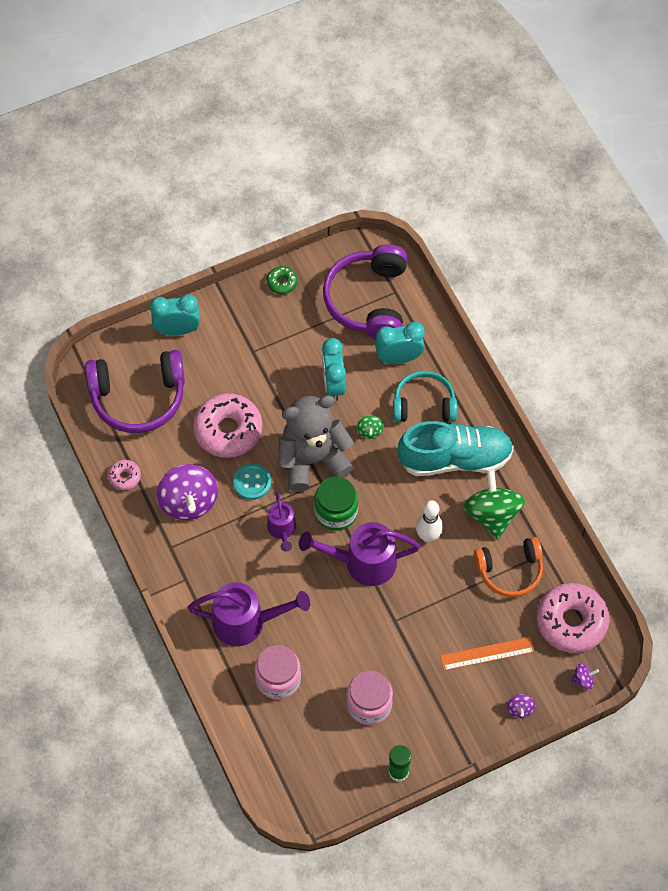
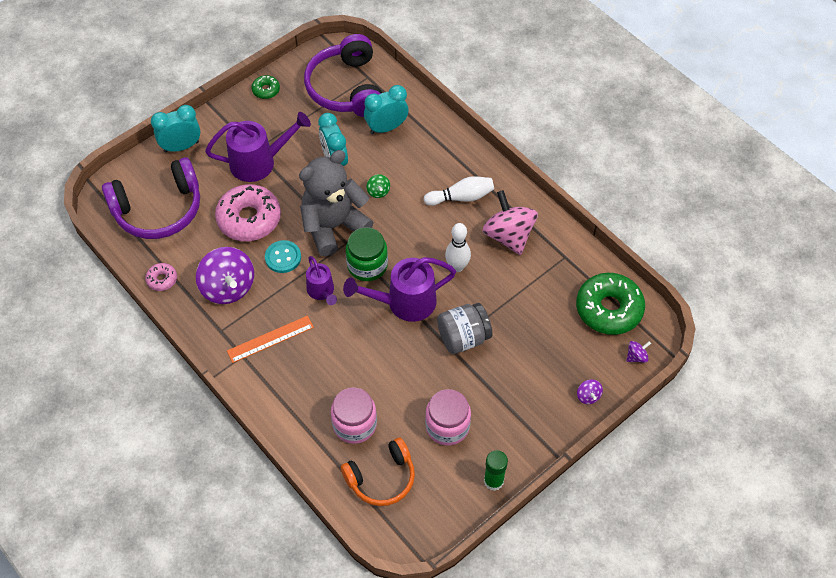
camera: 15 degrees left, 5 degrees down
purple watering can [188,582,310,646] -> purple watering can moved to [205,112,311,182]
turquoise headphones [393,371,457,422] -> none
turquoise shoe [397,421,514,476] -> white bowling pin [424,176,494,206]
orange ruler [440,637,535,671] -> orange ruler moved to [227,316,314,363]
green spinning top [463,469,525,540] -> pink spinning top [483,190,538,255]
orange headphones [474,537,543,597] -> orange headphones moved to [341,438,415,506]
pink donut [537,583,610,653] -> green donut [576,273,645,335]
none -> grey jar [437,303,492,354]

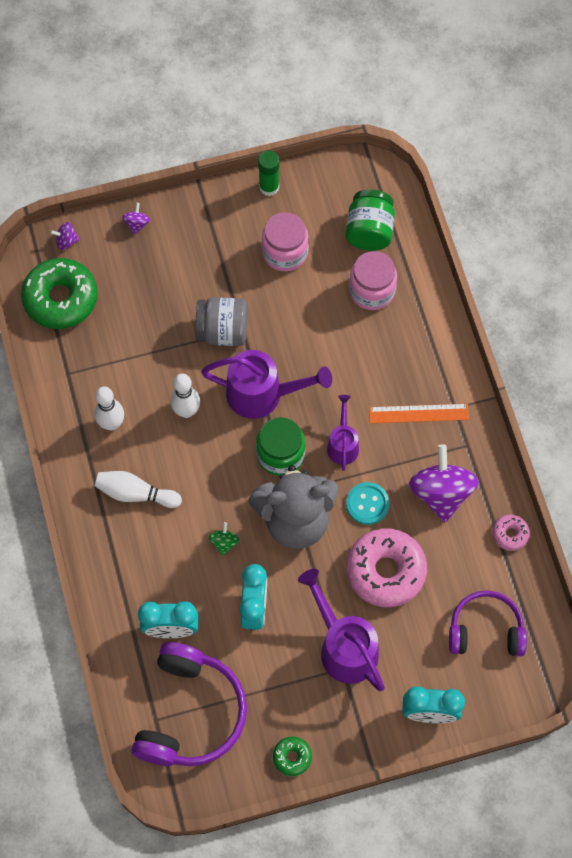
camera: 155 degrees left, 10 degrees up
purple headphones [102,157,200,239] -> purple headphones [449,590,527,656], size x0.66
purple watering can [205,112,311,182] -> purple watering can turned 45 degrees clockwise [298,569,385,691]
orange headphones [341,438,415,506] -> green jar [346,189,395,251]
pink spinning top [483,190,538,255] -> white bowling pin [94,387,124,431]

